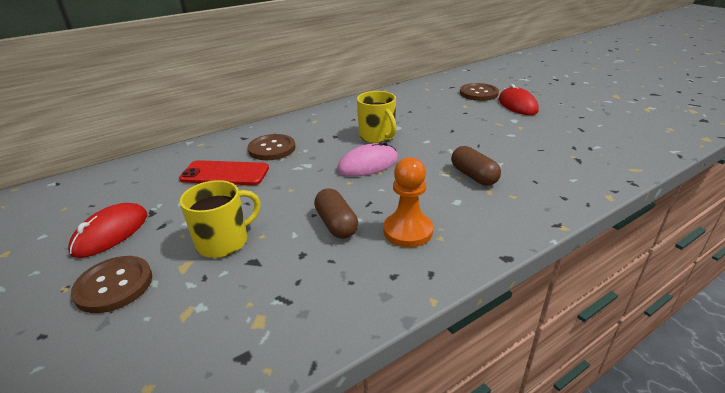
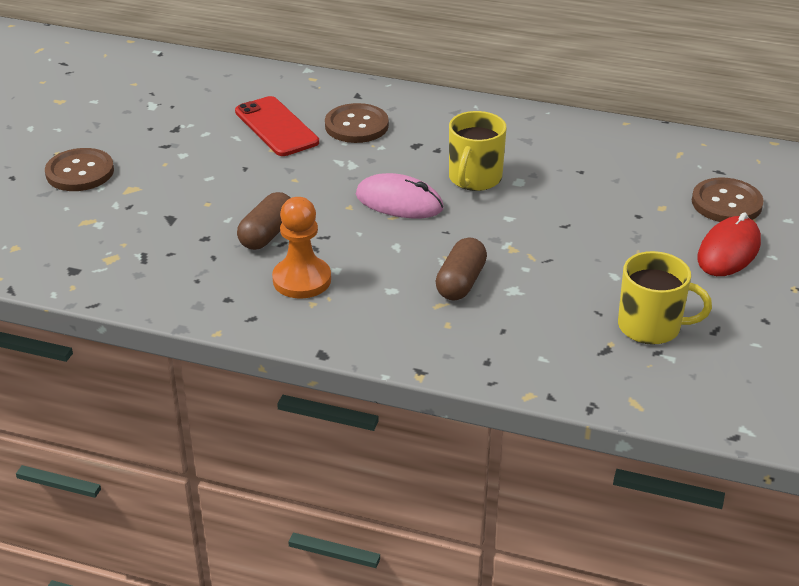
camera: 50 degrees right, 5 degrees up
red mouse [68,203,147,258] -> none
yellow mug [180,180,261,258] -> yellow mug moved to [618,251,712,345]

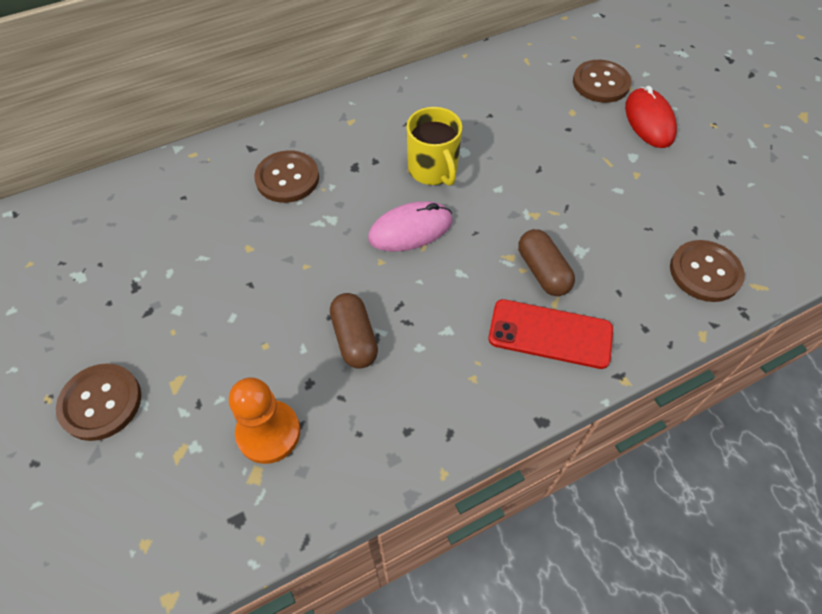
camera: 45 degrees left, 20 degrees up
red phone [235,96,319,156] -> red phone moved to [488,299,613,369]
orange pawn [272,197,331,299] -> orange pawn moved to [229,377,300,464]
yellow mug [618,251,712,345] -> none
none -> brown button [670,240,745,302]

